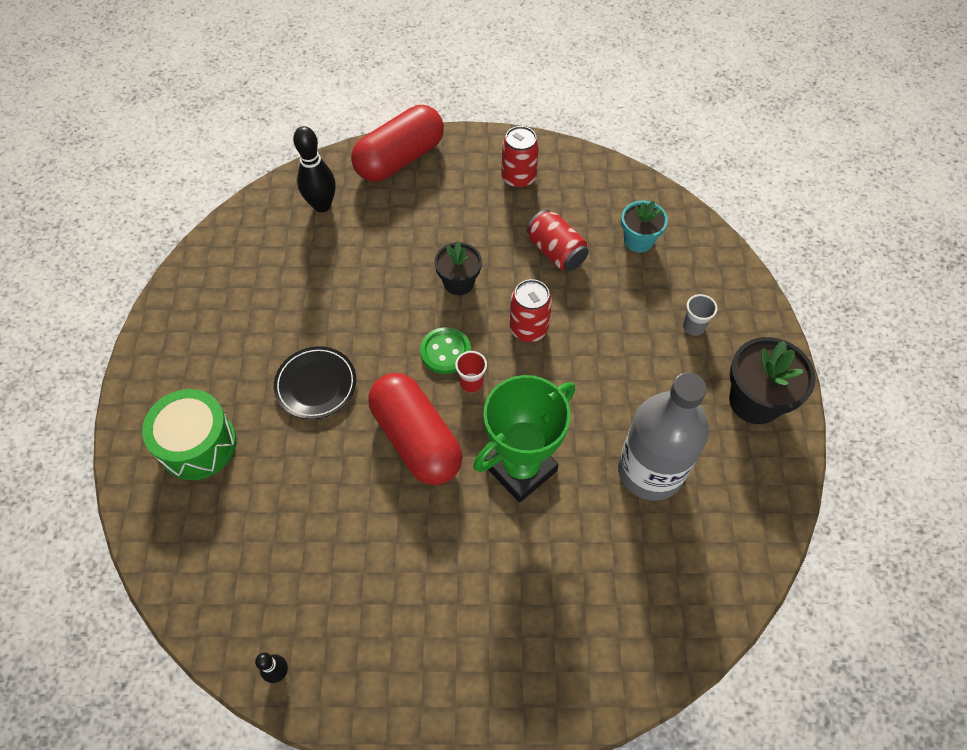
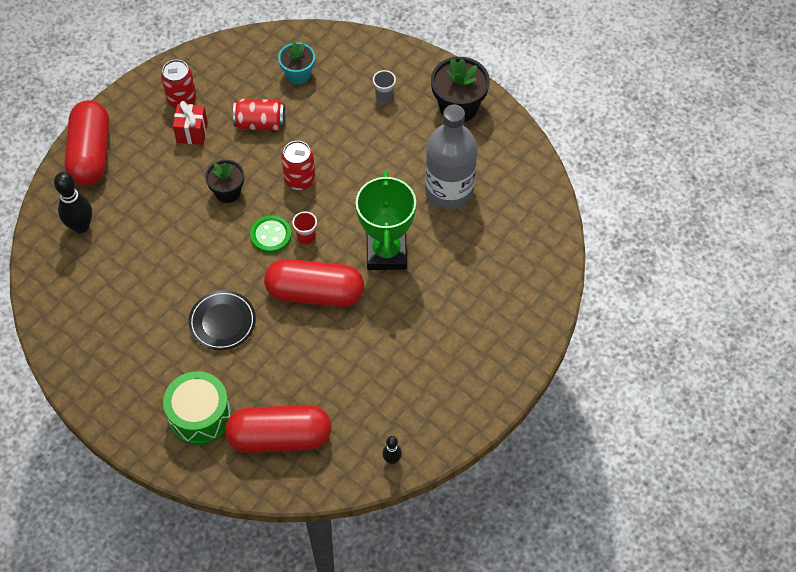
camera: 50 degrees left, 0 degrees up
none -> red gift [173,101,208,145]
none -> red capsule [225,405,331,453]

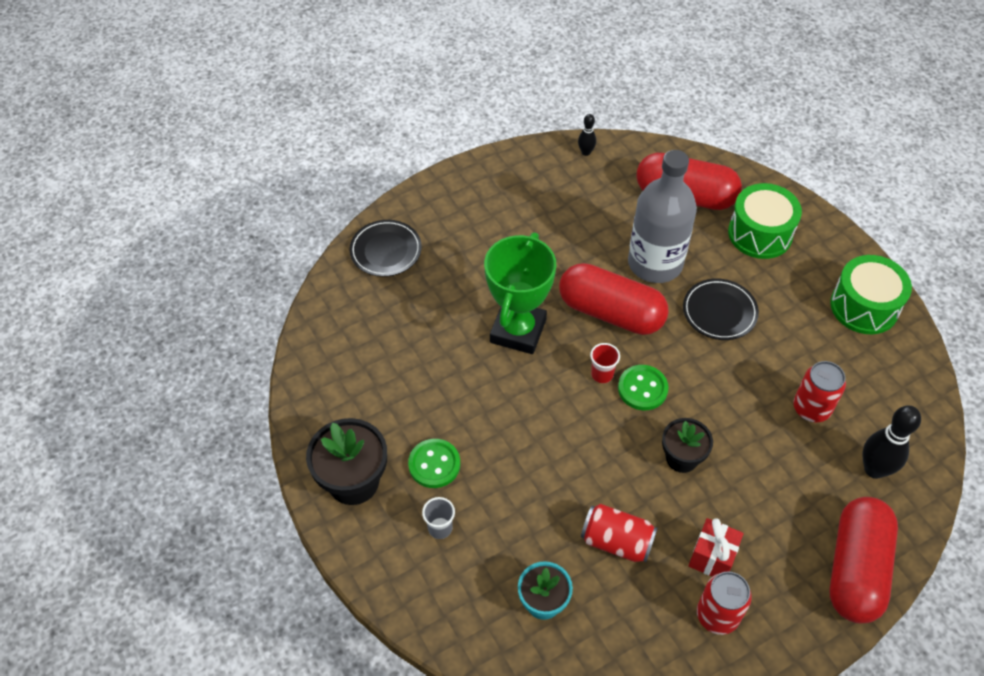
camera: 160 degrees left, 5 degrees down
red can [281,141,315,190] -> red can moved to [794,361,846,422]
grey bottle [425,105,478,210] -> grey bottle moved to [628,150,697,283]
none -> black plate [349,220,422,277]
none -> green button [408,439,460,488]
none -> green drum [830,255,912,334]

